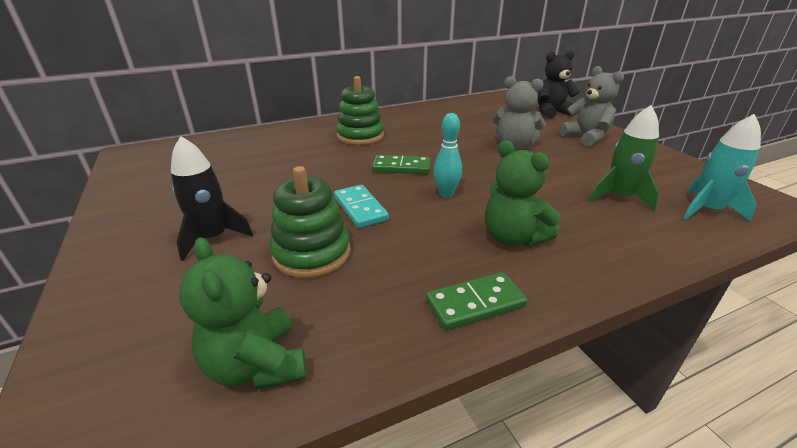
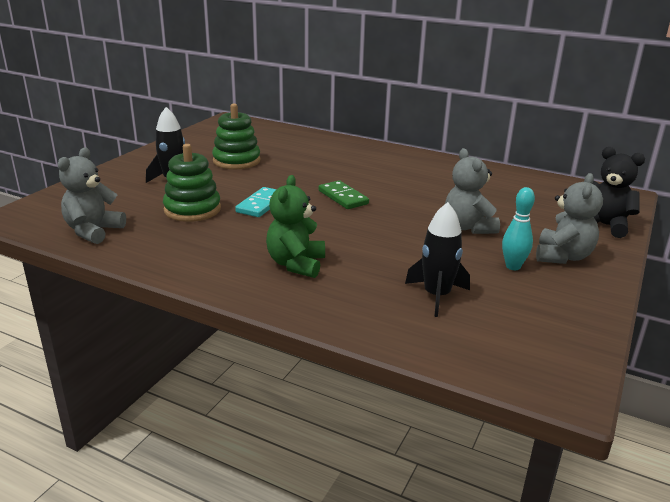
camera: 50 degrees right, 5 degrees down
green teddy bear [179,237,307,390] -> grey teddy bear [58,148,126,244]
green stacking toy [336,76,384,145] -> green stacking toy moved to [212,104,261,169]
green domino [426,272,527,330] -> none
turquoise bowling pin [433,113,462,198] -> turquoise bowling pin moved to [502,187,535,270]
green rocket [588,105,659,211] -> black rocket [405,202,470,317]
turquoise rocket [683,114,761,221] -> none

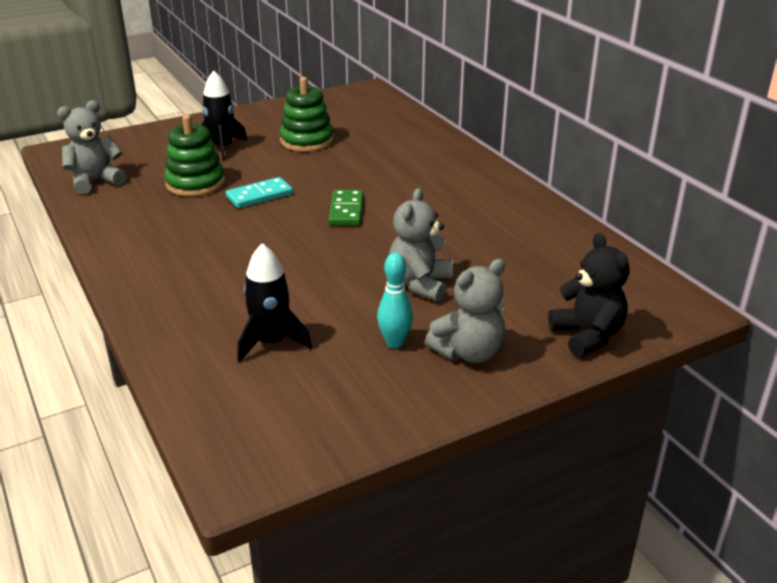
camera: 35 degrees right, 5 degrees up
green teddy bear [266,175,325,278] -> none

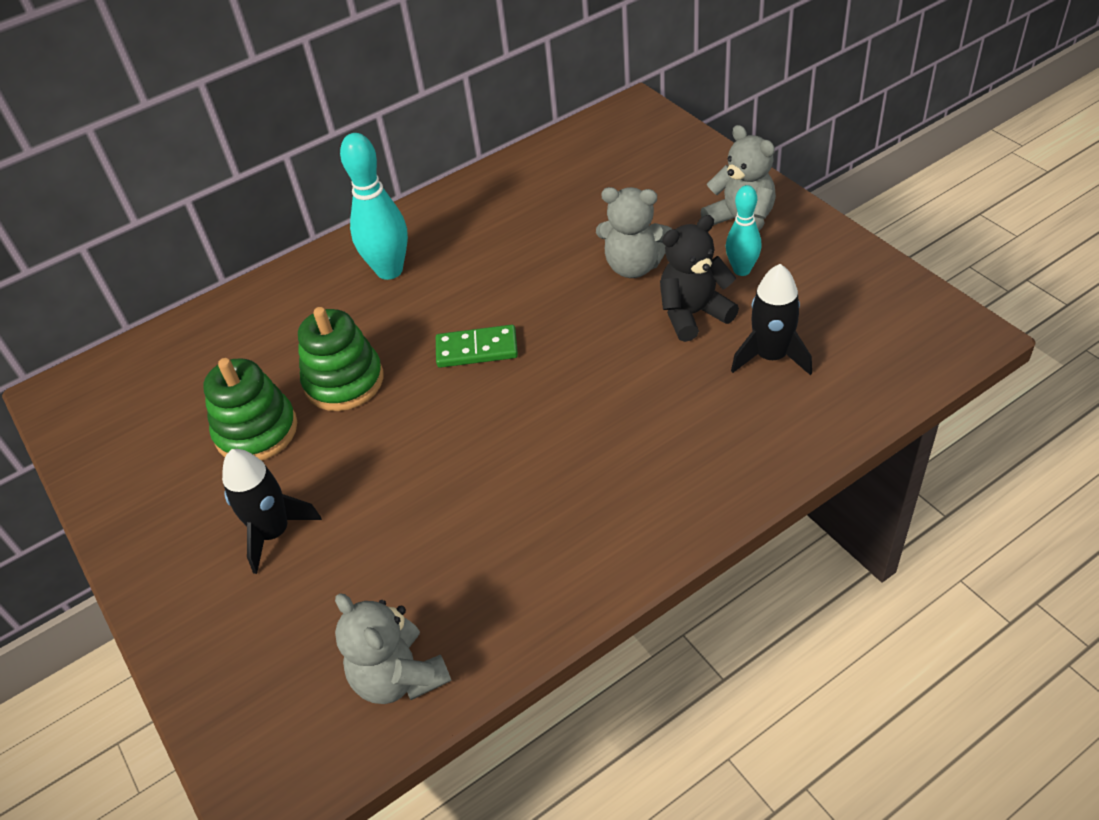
camera: 90 degrees left, 15 degrees up
green stacking toy [164,115,225,197] -> green stacking toy moved to [298,307,383,411]
turquoise domino [226,177,293,208] -> none
black teddy bear [548,233,629,358] -> black teddy bear moved to [660,215,739,342]
none -> turquoise bowling pin [340,133,408,280]

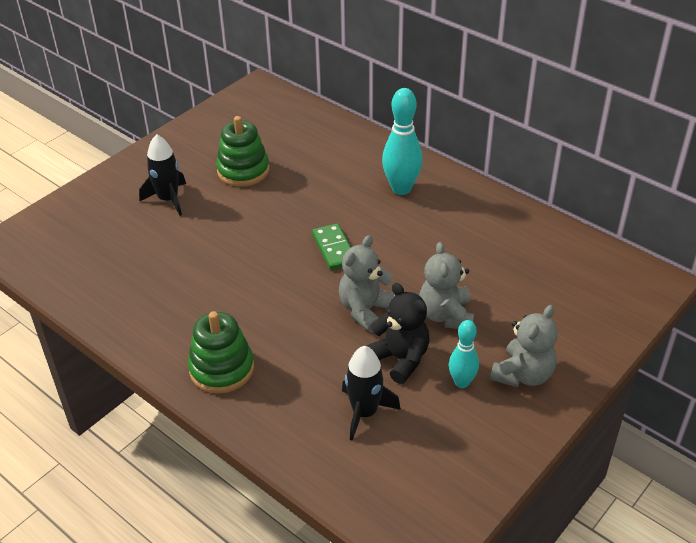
camera: 70 degrees right, 5 degrees down
green stacking toy [298,307,383,411] -> green stacking toy moved to [188,311,254,394]
grey teddy bear [335,593,451,704] -> grey teddy bear moved to [339,235,396,332]

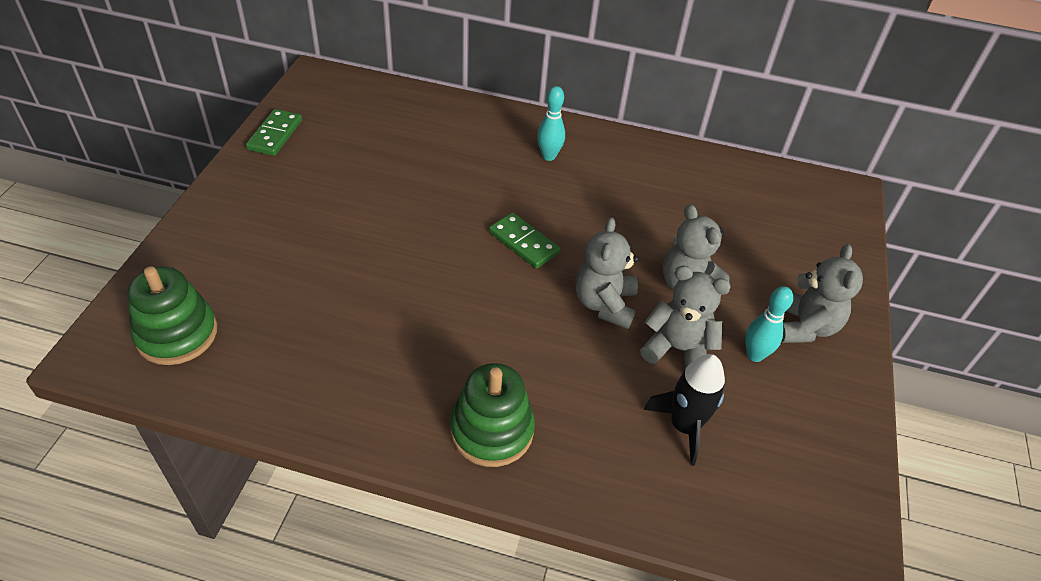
camera: 30 degrees left, 5 degrees up
black rocket [139,134,186,216] -> none
green stacking toy [216,116,269,187] -> green stacking toy moved to [127,266,217,365]
black teddy bear [367,283,430,384] -> grey teddy bear [640,266,731,369]
turquoise bowling pin [382,88,423,195] -> turquoise bowling pin [537,86,565,161], size x0.61
none -> green domino [246,109,302,156]

